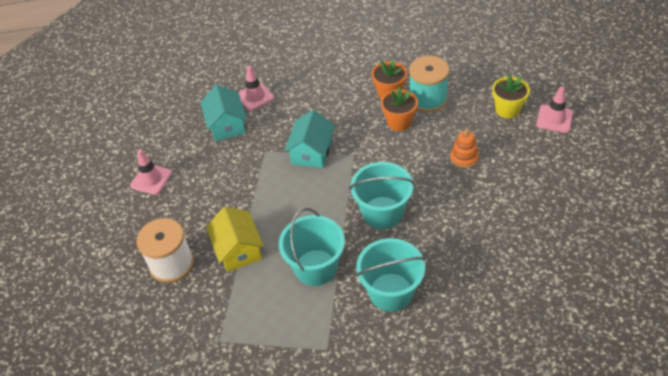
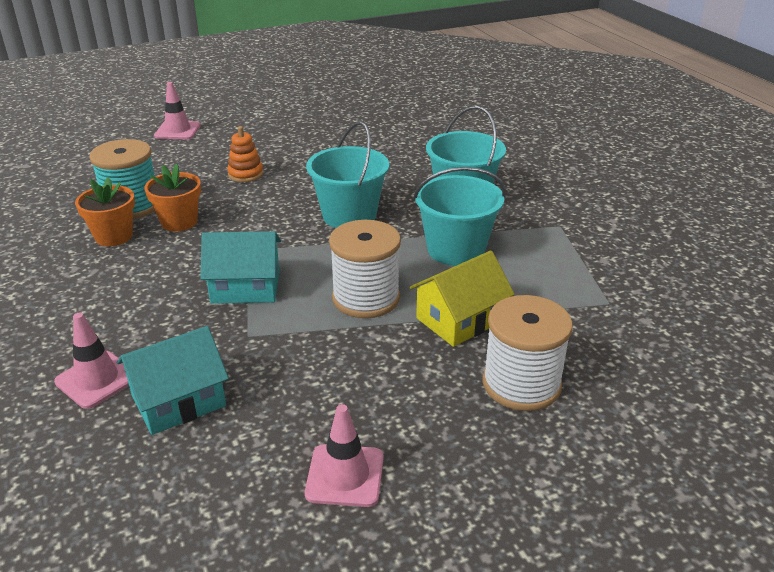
camera: 110 degrees left, 15 degrees down
yellow flower pot [492,75,530,118] -> none
none -> white spool [329,220,401,318]

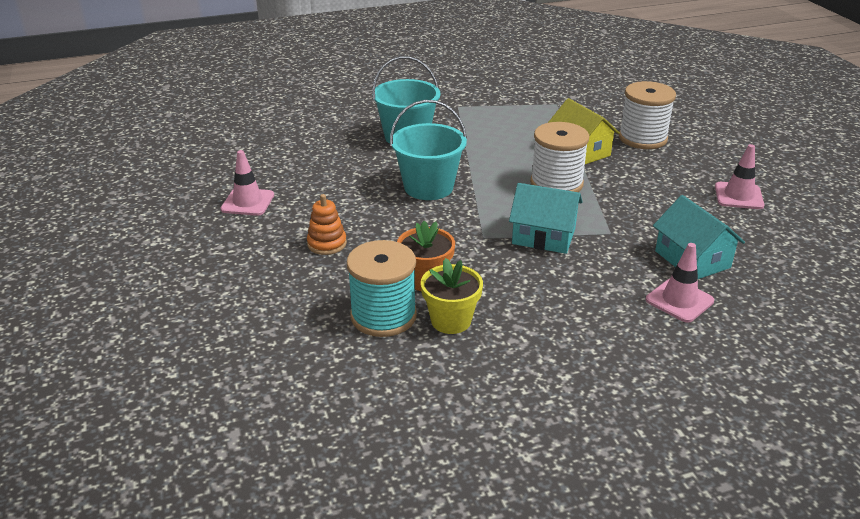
camera: 85 degrees left, 0 degrees up
orange flower pot [75,177,135,246] -> yellow flower pot [421,258,483,334]
pink traffic cone [154,82,201,139] -> pink traffic cone moved to [221,150,274,216]
turquoise house [200,231,281,304] -> turquoise house turned 75 degrees counterclockwise [509,183,583,254]
turquoise bucket [413,167,506,266] -> none

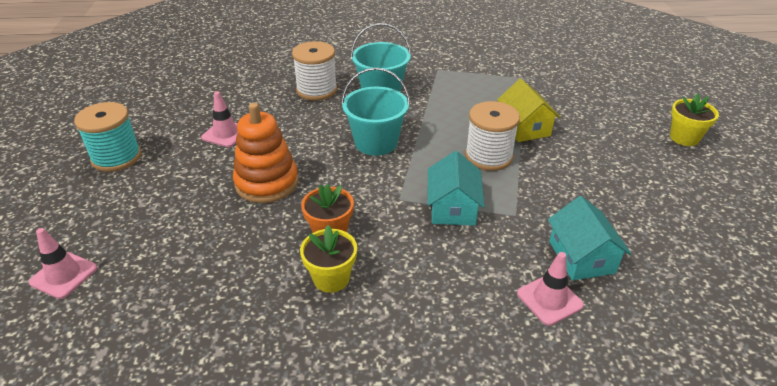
camera: 15 degrees right, 5 degrees up
orange stacking toy [307,194,347,255] -> orange stacking toy [233,103,299,203], size x1.88
turquoise spool [347,240,417,337] -> turquoise spool moved to [74,102,141,172]
turquoise house [509,183,583,254] -> turquoise house turned 60 degrees clockwise [428,151,485,226]
white spool [619,81,676,149] -> white spool moved to [292,41,337,101]
pink traffic cone [715,144,765,209] -> pink traffic cone moved to [29,228,97,299]
none -> yellow flower pot [670,93,719,146]

